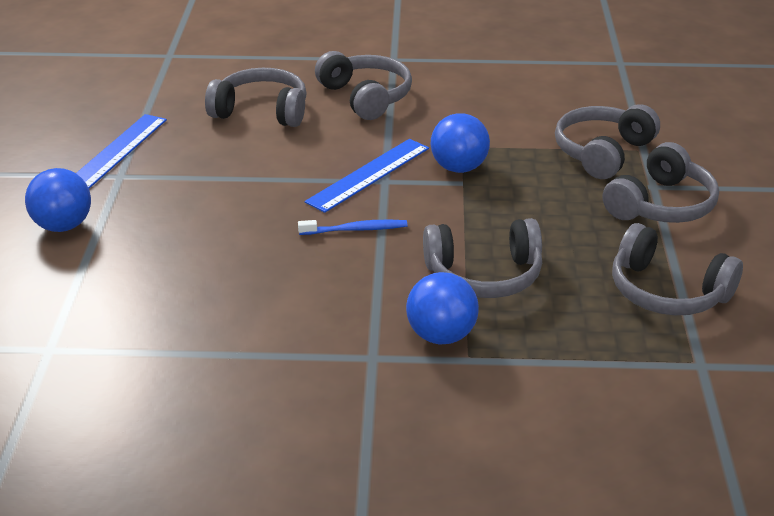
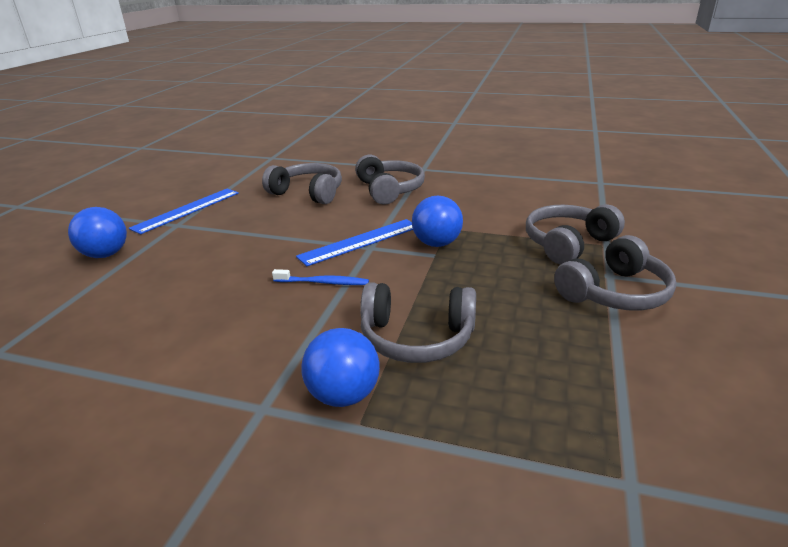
camera: 15 degrees right, 5 degrees down
grey headphones [612,223,743,315] -> none

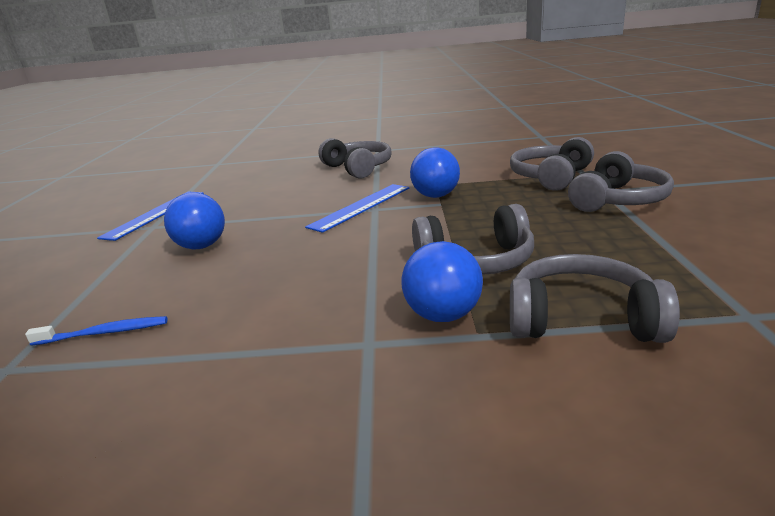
camera: 15 degrees left, 5 degrees down
blue ball [68,207,127,258] -> blue ball moved to [164,192,225,249]
grey headphones [262,163,342,204] -> grey headphones moved to [510,254,680,343]
blue toothbrush [272,269,369,285] -> blue toothbrush moved to [25,316,168,346]

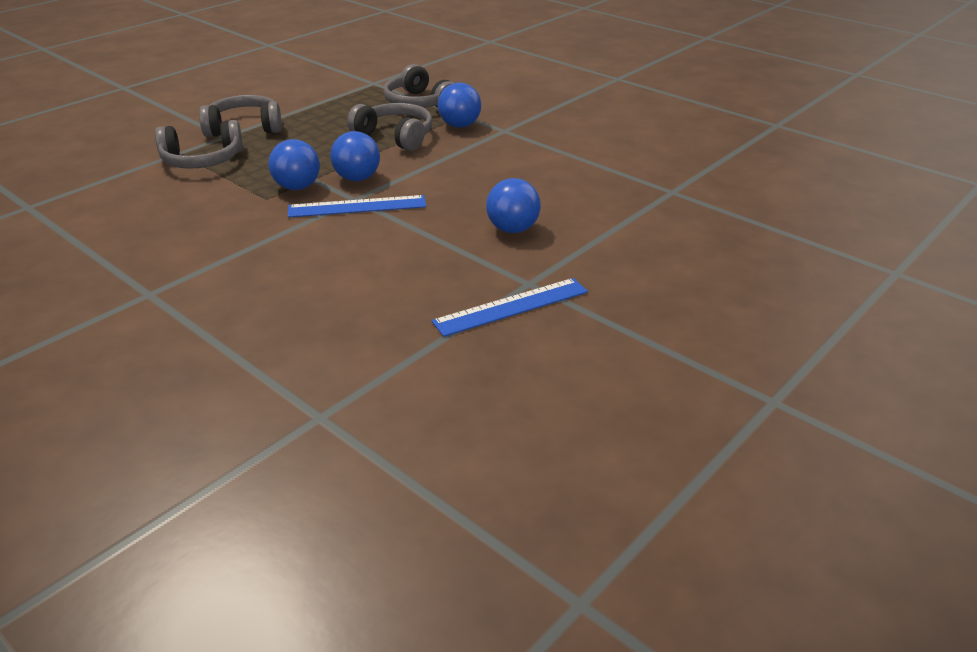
camera: 140 degrees left, 10 degrees up
blue toothbrush [25,316,168,346] -> none
grey headphones [318,138,392,179] -> none
none -> blue ball [330,131,380,181]

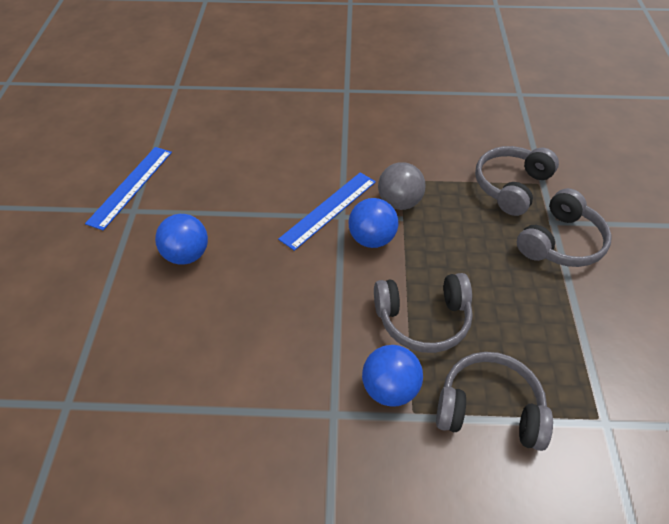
camera: 140 degrees right, 15 degrees up
blue ball [269,139,320,190] -> grey ball [378,162,426,210]

